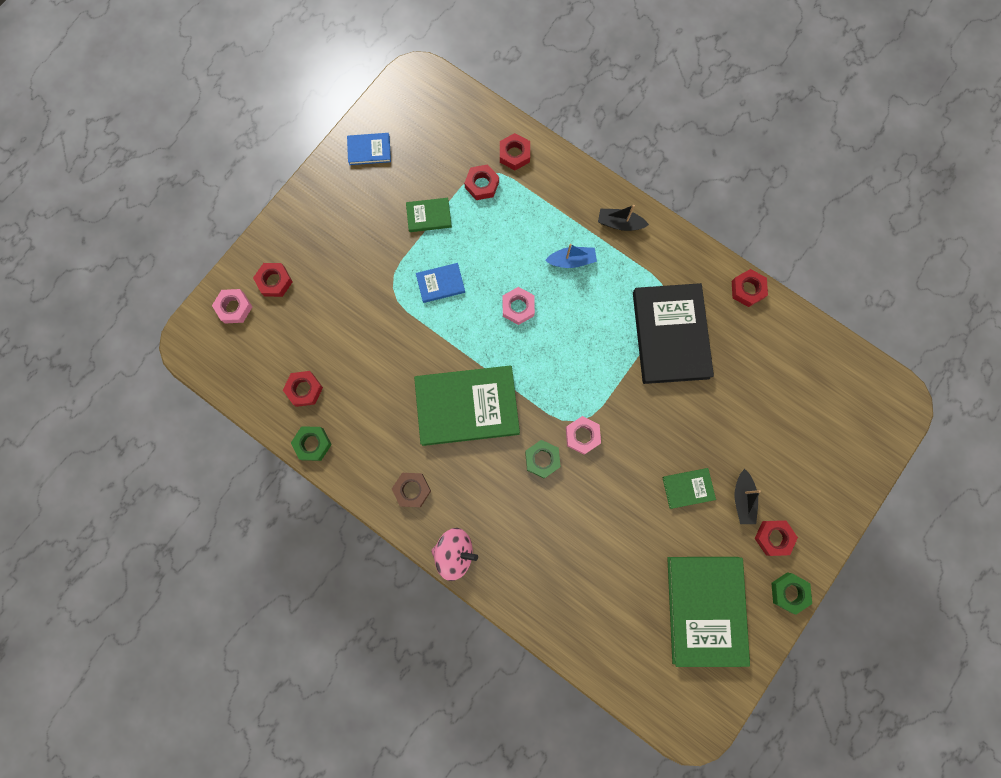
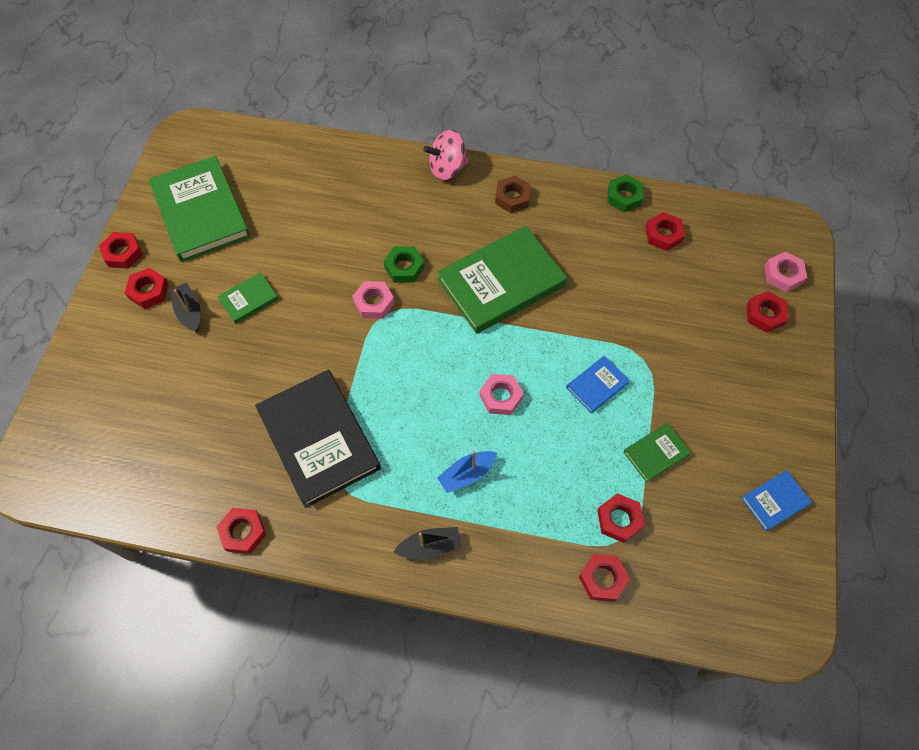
camera: 155 degrees right, 15 degrees down
green nut [771,572,812,615] -> red nut [99,232,143,269]

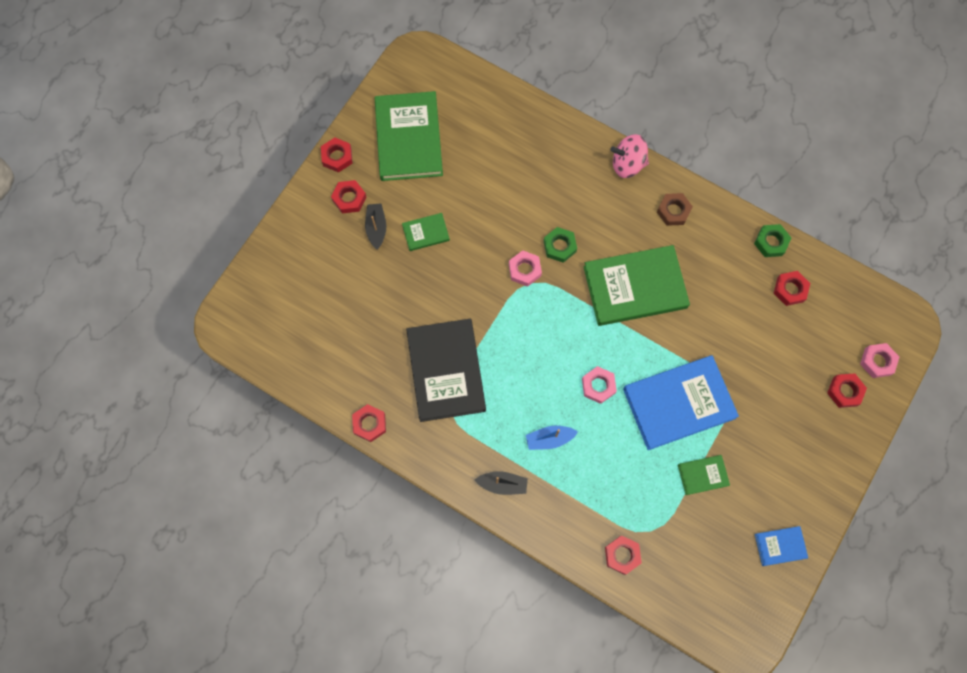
camera: 20 degrees right, 10 degrees up
blue book [566,356,630,413] -> blue book [623,355,739,450], size x2.17
red nut [597,493,645,543] -> none

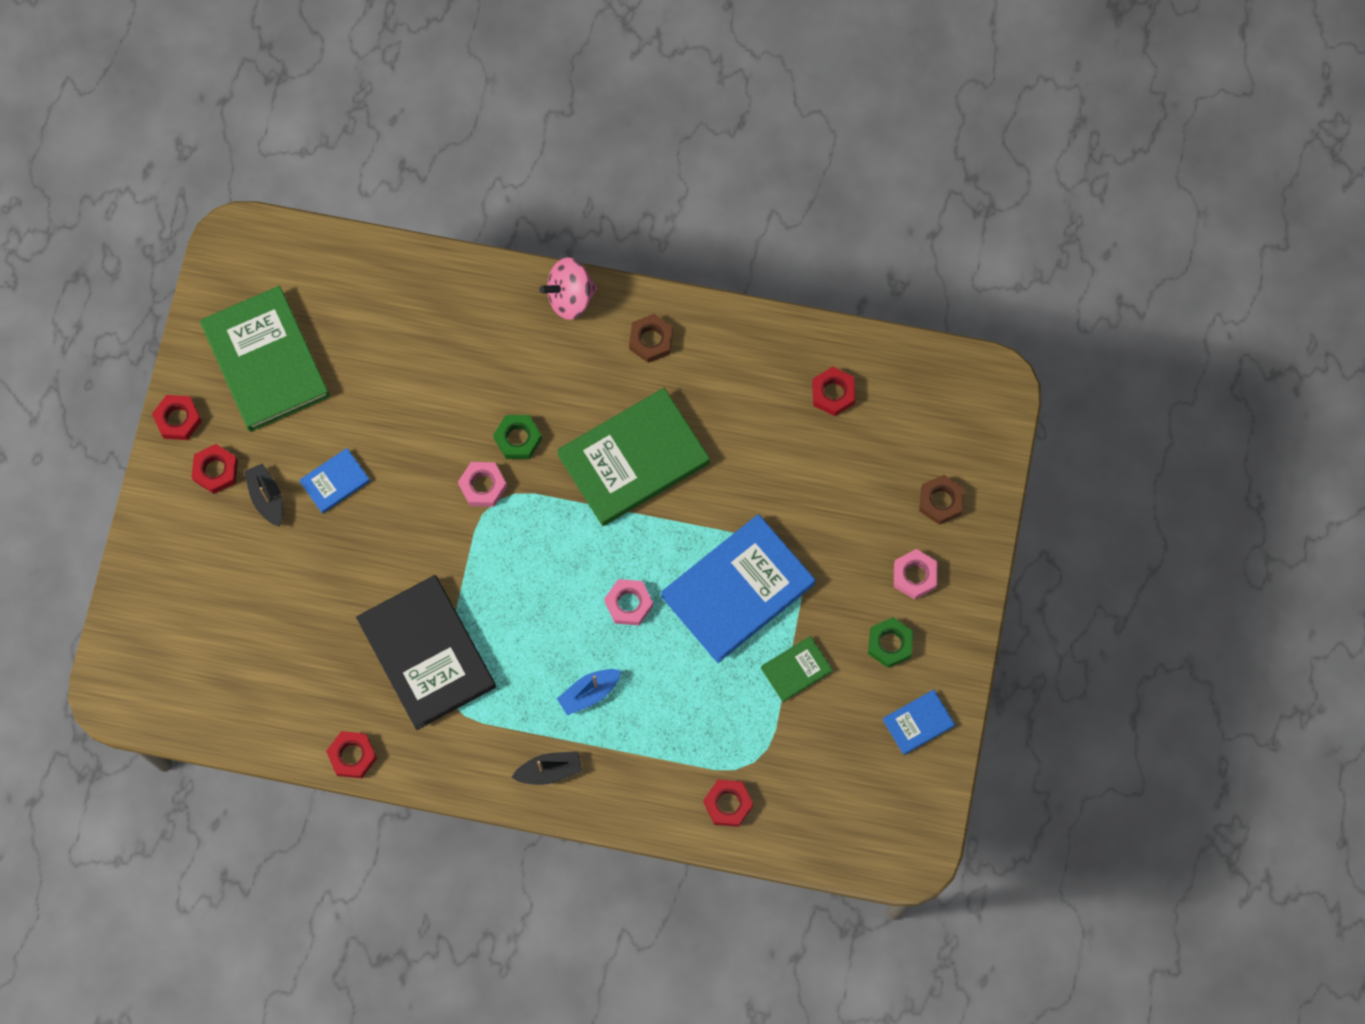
camera: 20 degrees left, 0 degrees up
green book [402,213,450,251] -> blue book [299,448,370,514]
green nut [754,224,791,257] -> green nut moved to [868,617,914,668]
red nut [827,373,867,408] -> brown nut [919,475,964,525]
pink nut [860,343,899,378] -> pink nut moved to [894,549,937,600]

